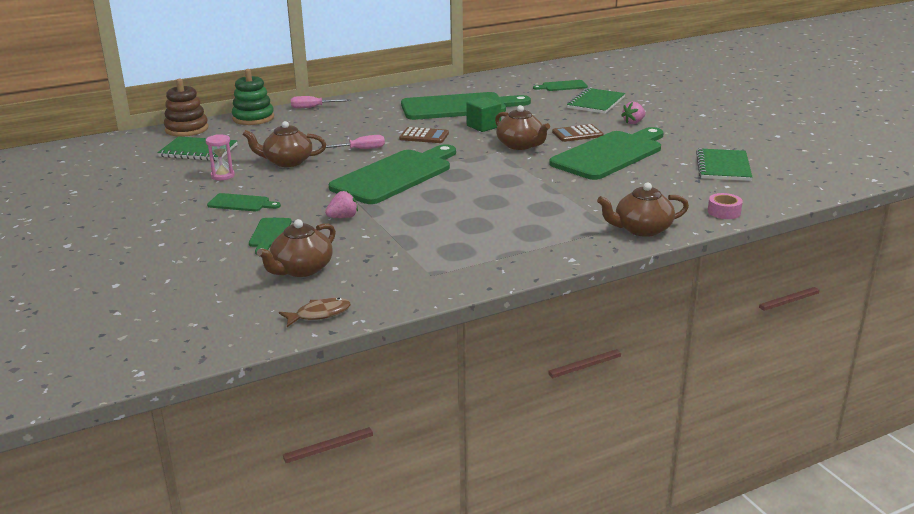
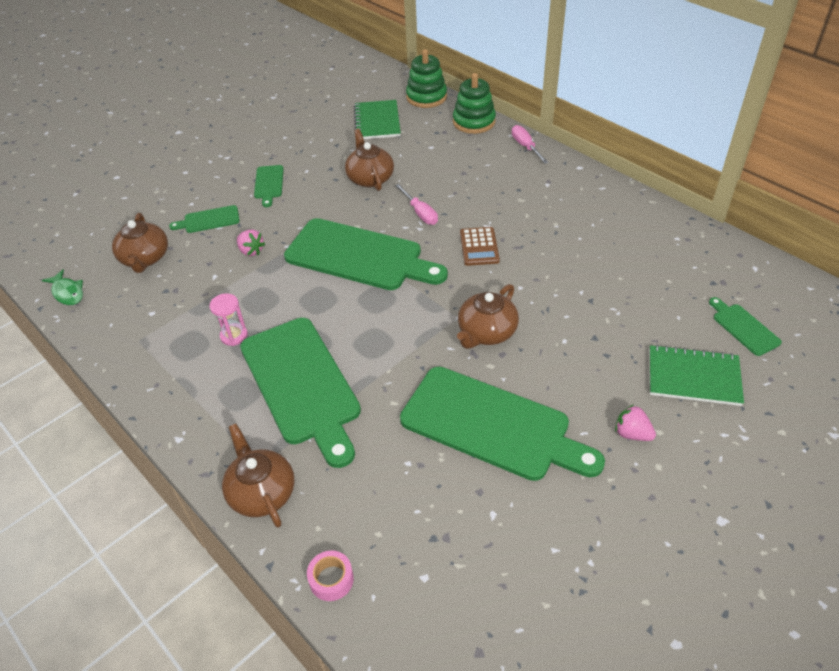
camera: 75 degrees right, 20 degrees up
brown stacking toy [164,79,208,137] -> green stacking toy [406,49,447,108]
pink hourglass [206,134,235,180] -> pink hourglass moved to [209,293,248,346]
brown teapot [257,219,336,277] -> brown teapot turned 120 degrees counterclockwise [112,213,168,273]
brown fish [279,298,351,327] -> green fish [42,269,83,305]
green cutting board [401,92,531,120] -> green cutting board moved to [240,318,361,468]
green cube [466,97,501,132] -> none
brown calculator [552,124,604,142] -> none
green notebook [696,148,752,181] -> none

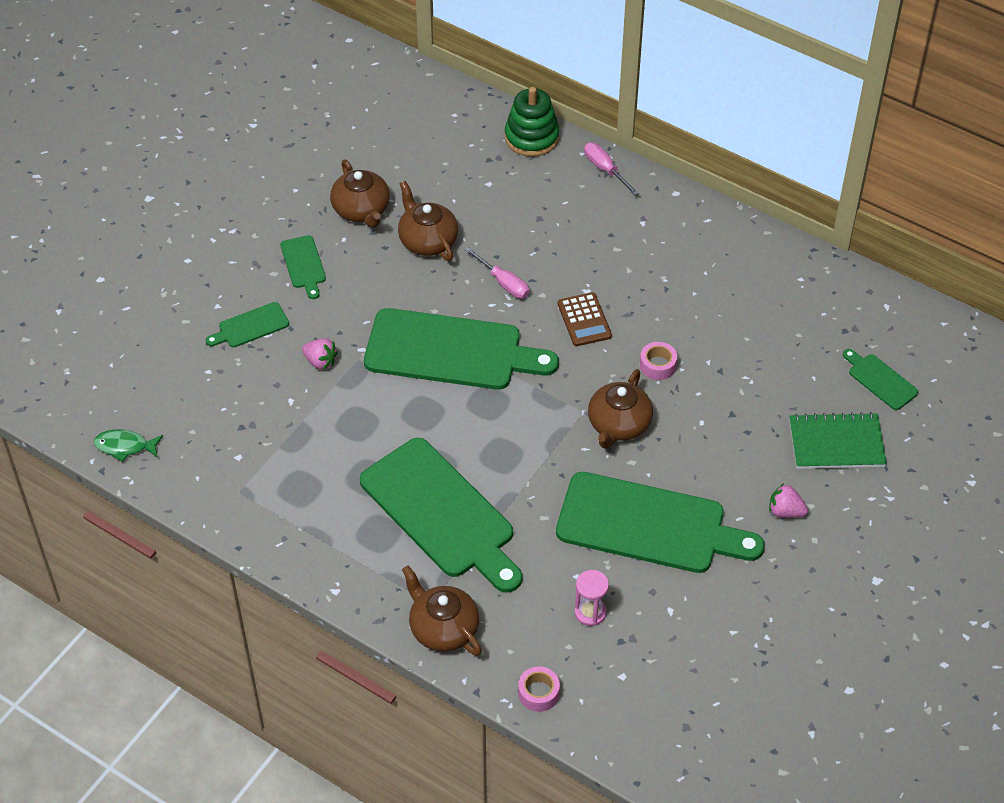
camera: 15 degrees left, 5 degrees up
green fish [42,269,83,305] -> green fish turned 150 degrees clockwise [94,429,163,462]
brown teapot [112,213,168,273] -> brown teapot moved to [330,159,390,228]
pink hourglass [209,293,248,346] -> pink hourglass moved to [574,570,609,626]
green notebook [354,100,401,139] -> none
green stacking toy [406,49,447,108] -> none
none -> pink tape [640,342,677,380]

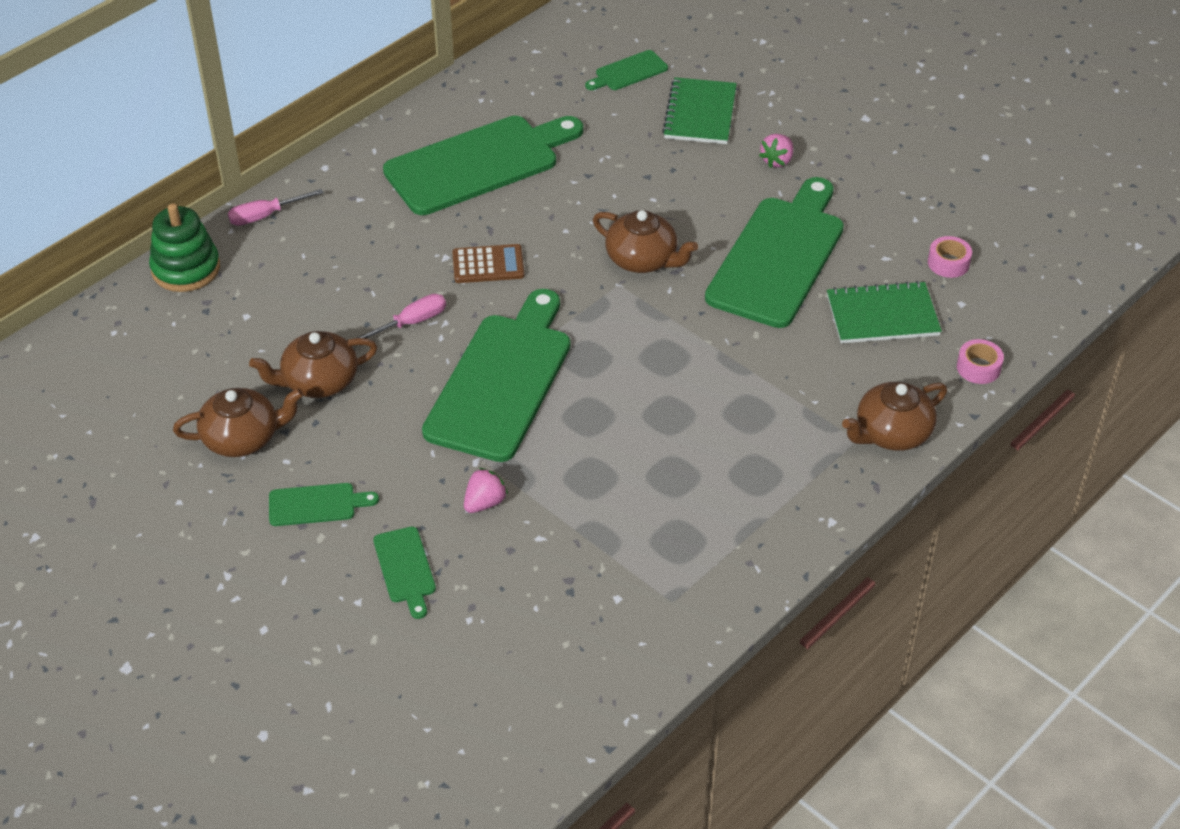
camera: 80 degrees left, 5 degrees down
green fish [94,429,163,462] -> none
green cutting board [360,438,522,593] -> green cutting board moved to [383,116,583,215]
pink hourglass [574,570,609,626] -> green notebook [827,281,942,343]
pink tape [640,342,677,380] -> pink tape moved to [928,236,972,278]

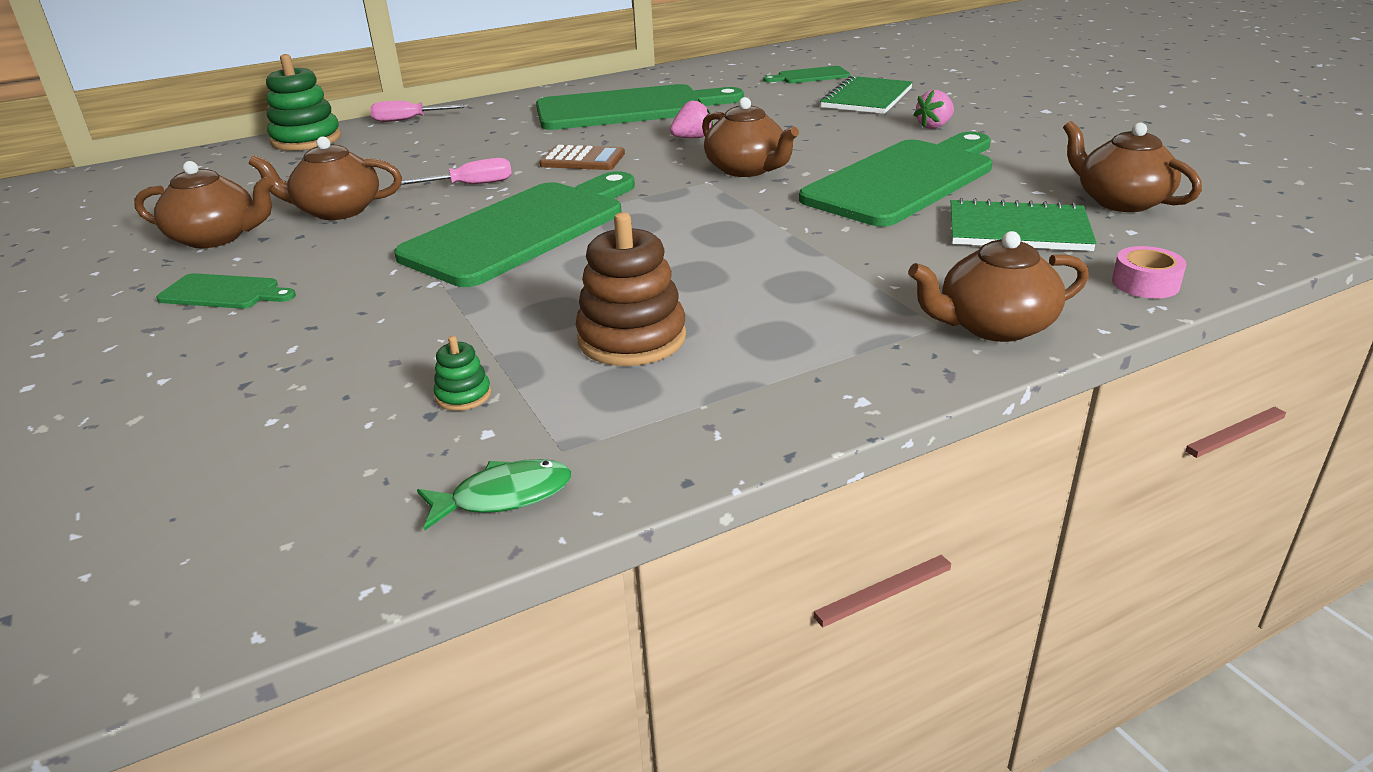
camera: 20 degrees right, 15 degrees down
green cutting board [373,527,436,619] -> none
pink strawberry [464,468,508,513] -> pink strawberry moved to [670,99,713,138]
pink tape [928,236,972,278] -> brown teapot [1063,121,1202,212]
none -> green fish [417,459,571,531]
none -> green stacking toy [434,336,491,411]
none -> brown stacking toy [576,212,686,366]

